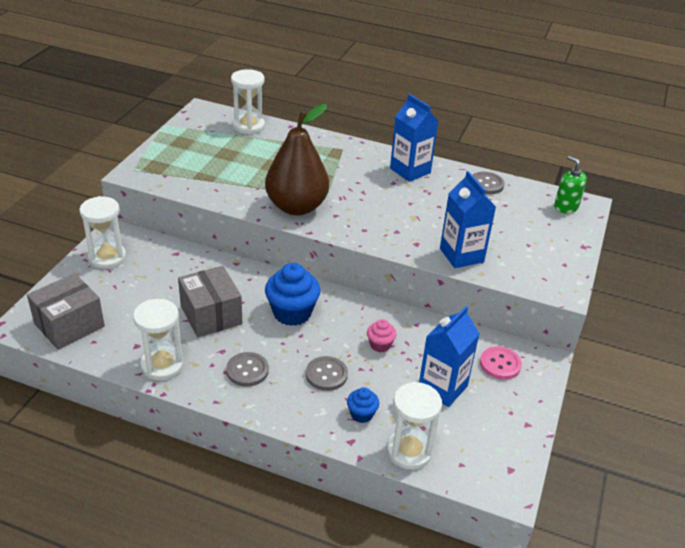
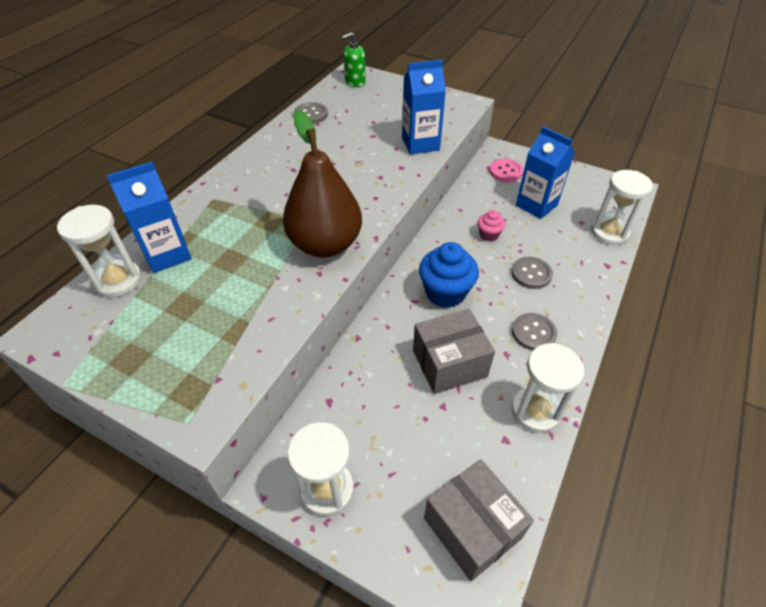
camera: 80 degrees left, 10 degrees up
blue cupcake [347,387,379,423] -> none
blue carton [390,94,438,182] -> blue carton moved to [106,162,192,273]

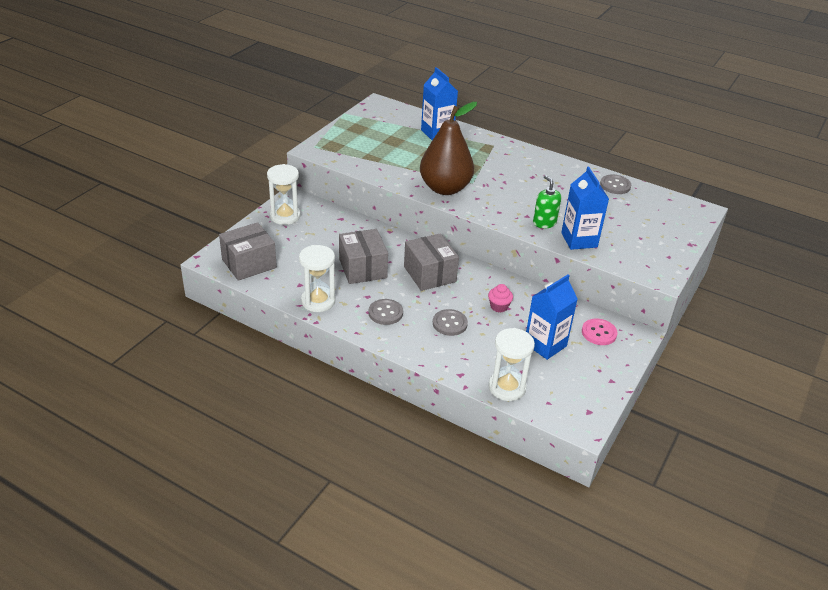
camera: 90 degrees right, 10 degrees down
white hourglass [57,205,142,297] -> none
green soap dispenser [342,32,366,87] -> green soap dispenser moved to [533,175,561,228]
blue cupcake [419,242,479,308] -> grey box [404,233,459,291]

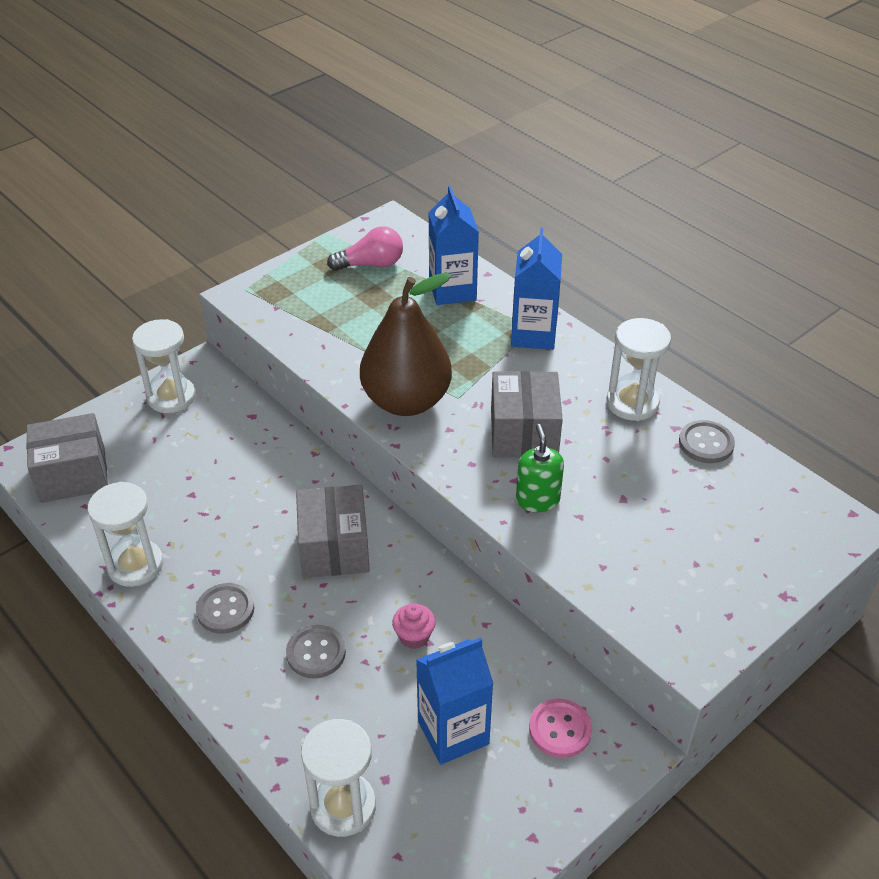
camera: 20 degrees right, 5 degrees up
grey box [339,229,388,284] -> grey box moved to [491,371,563,457]
blue carton [561,166,609,250] -> blue carton moved to [511,228,562,350]
none -> pink light bulb [327,226,403,271]
none -> white hourglass [606,318,671,421]

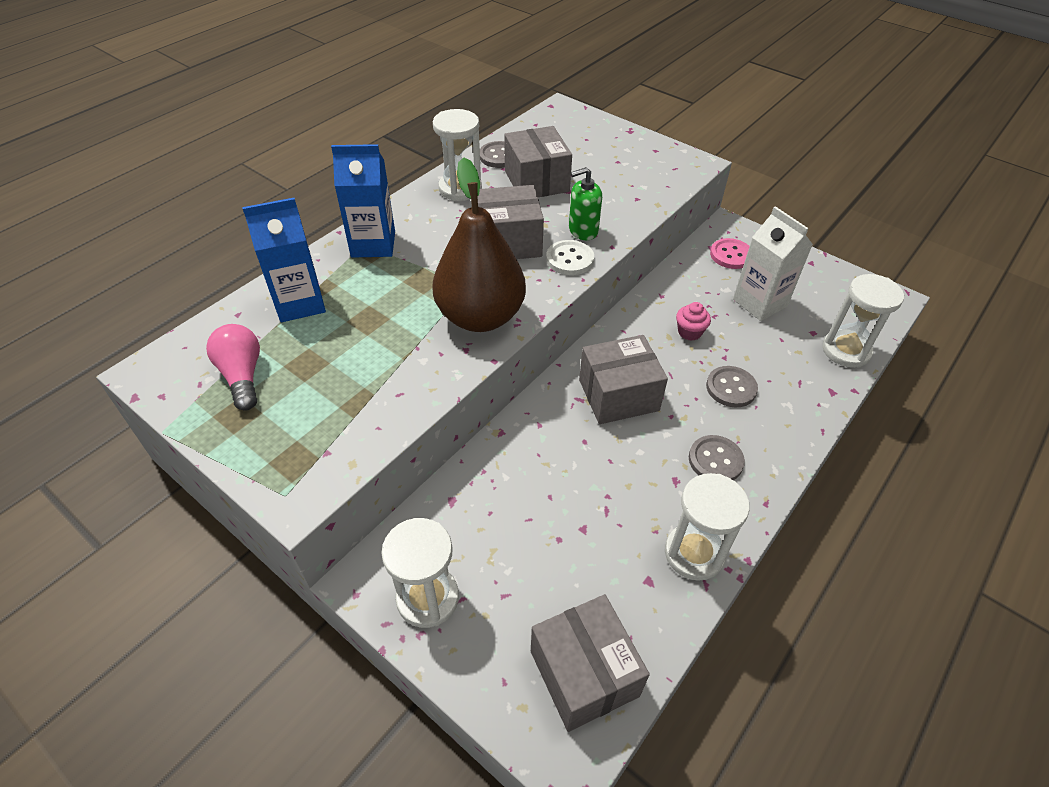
camera: 100 degrees left, 5 degrees up
blue carton [416,637,494,765] -> white carton [733,206,813,321]
none -> grey box [504,126,572,197]
none -> white button [546,240,594,275]

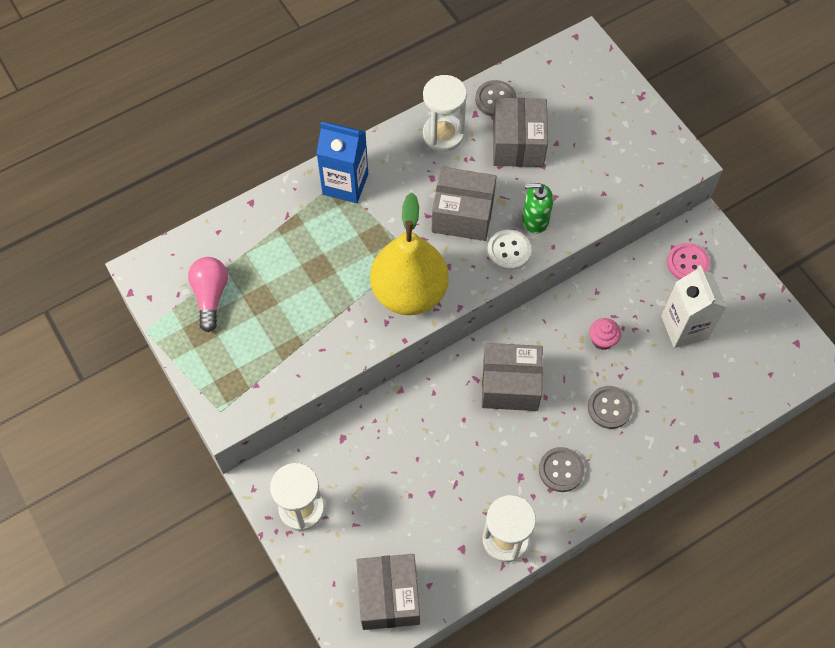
camera: 20 degrees right, 15 degrees up
blue carton [242,198,326,322] -> none
brown pear [432,157,526,332] -> yellow pear [370,193,449,315]
white hourglass [822,274,904,368] -> none

